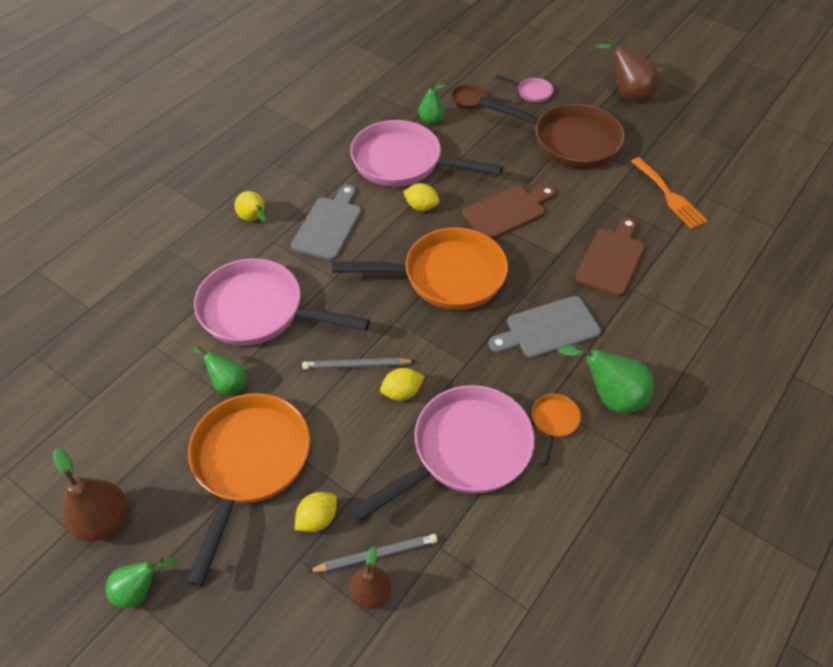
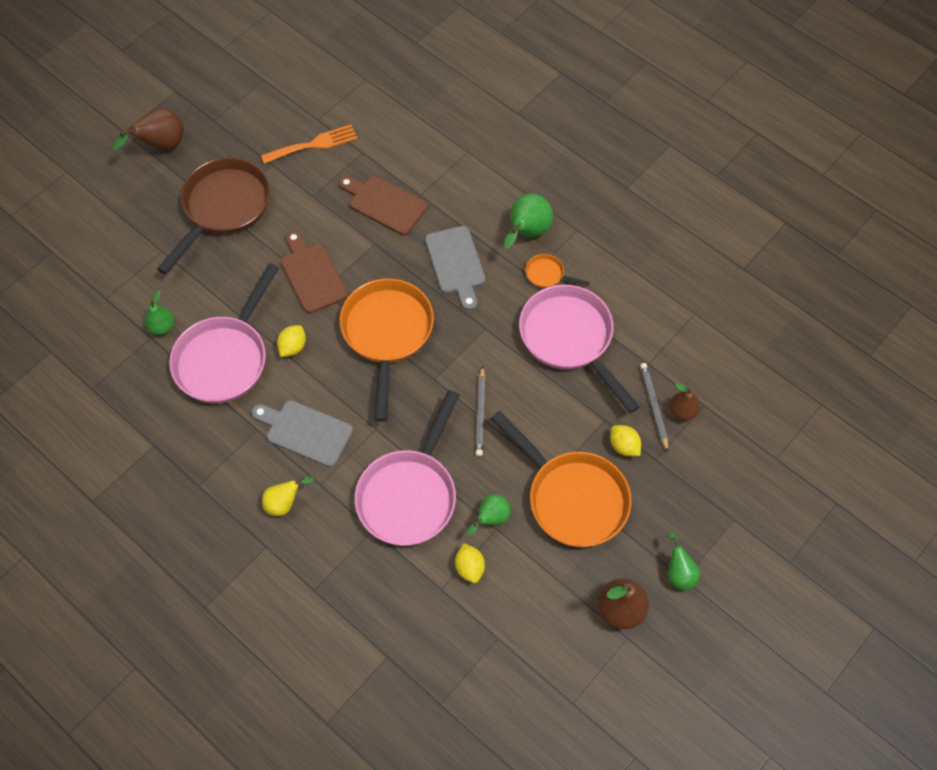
camera: 85 degrees left, 10 degrees up
orange pan [186,393,310,587] -> orange pan turned 150 degrees counterclockwise [491,411,632,547]
yellow lemon [380,368,424,401] -> yellow lemon moved to [455,543,485,583]
brown pan [451,84,511,109] -> none
pink pan [496,75,553,102] -> none

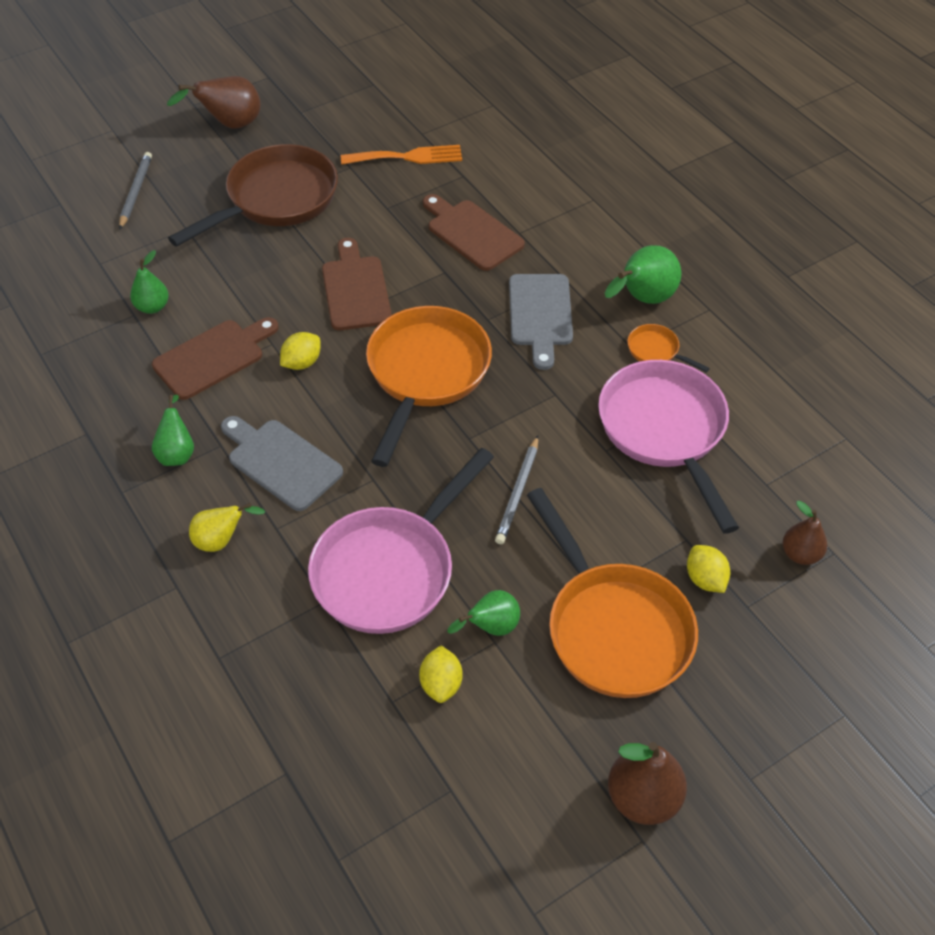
camera: 15 degrees right, 10 degrees down
pink pan [169,263,279,403] -> brown cutting board [152,317,279,400]
grey pencil [640,363,668,452] -> grey pencil moved to [119,152,152,230]
green pear [668,531,700,591] -> green pear moved to [152,395,194,466]

